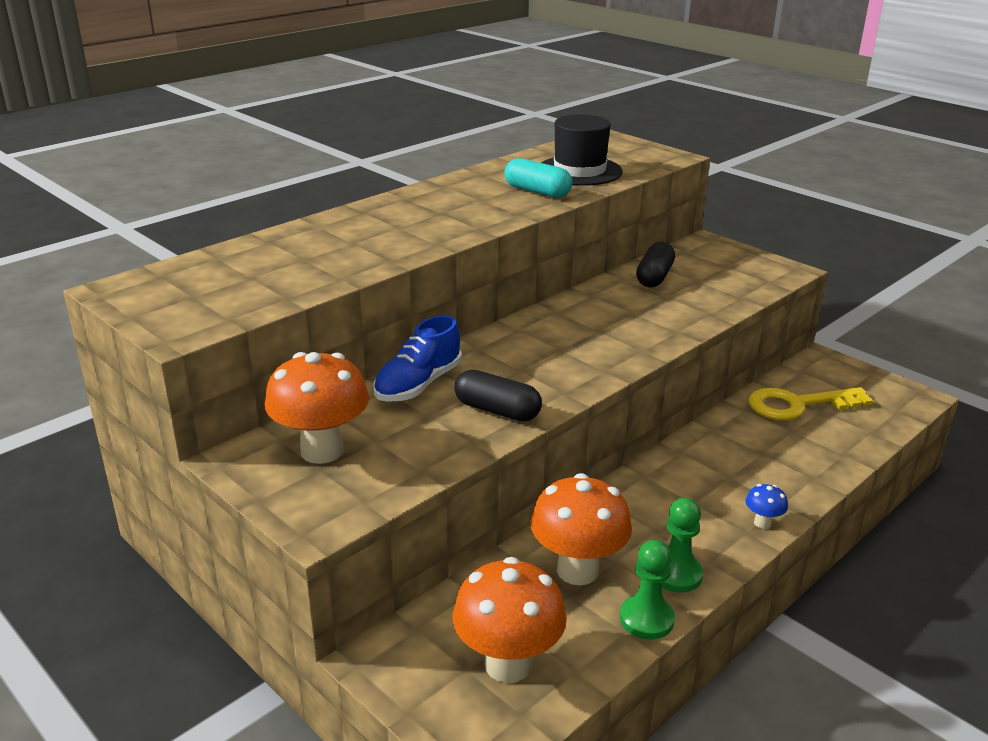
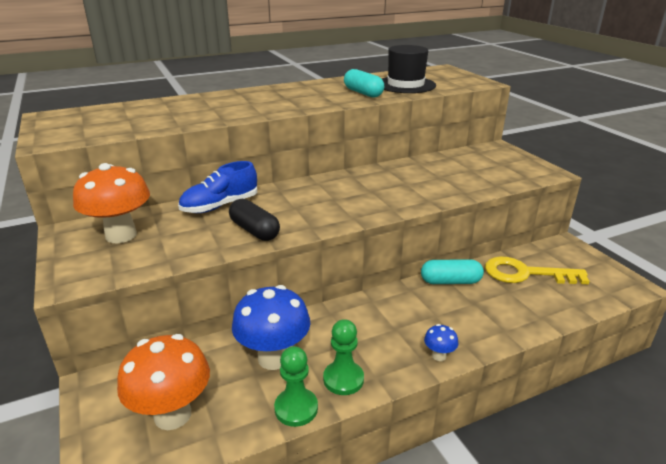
camera: 20 degrees right, 0 degrees up
orange mushroom [531,473,632,585] -> blue mushroom [232,285,310,370]
black capsule [636,242,675,287] -> none
none -> turquoise capsule [421,259,484,284]

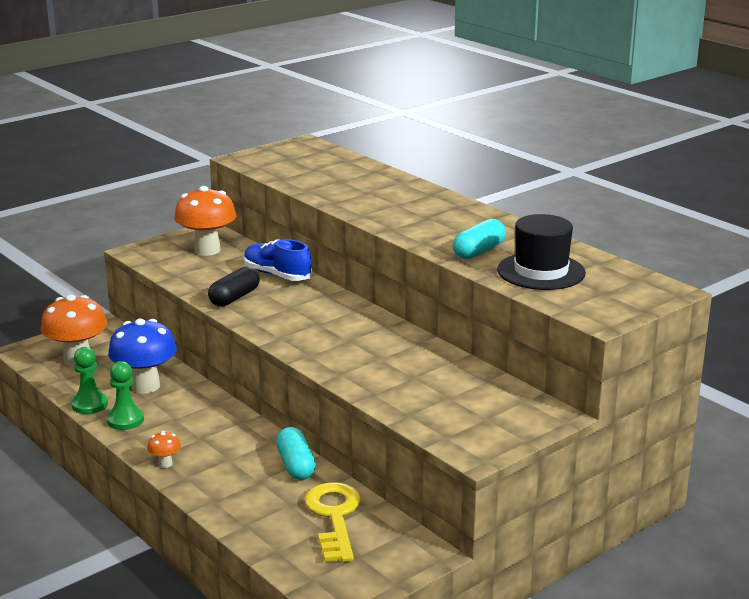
camera: 75 degrees right, 5 degrees down
blue mushroom [424,324,458,361] -> orange mushroom [147,431,181,468]

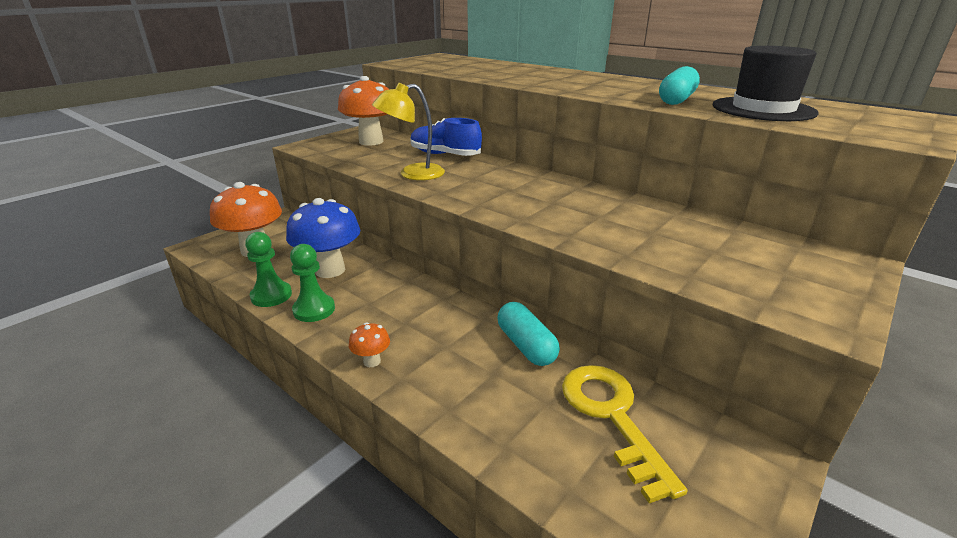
camera: 10 degrees left, 5 degrees up
black capsule [208,266,260,307] -> yellow lamp [372,83,445,180]

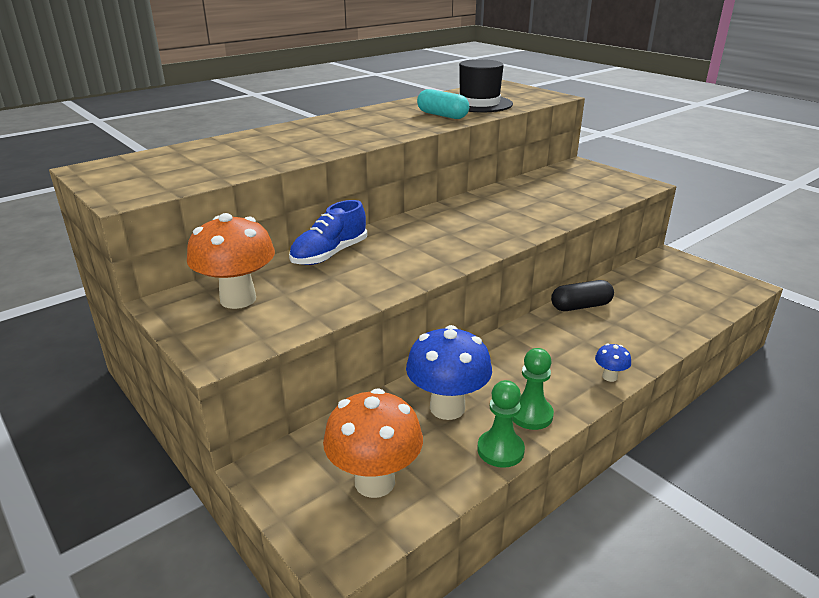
camera: 80 degrees left, 0 degrees up
orange mushroom [349,322,390,367] -> blue mushroom [595,343,631,382]
yellow lamp [372,83,445,180] -> none
turquoise capsule [498,302,560,366] -> black capsule [551,280,614,311]
yellow key [562,365,687,503] -> none

